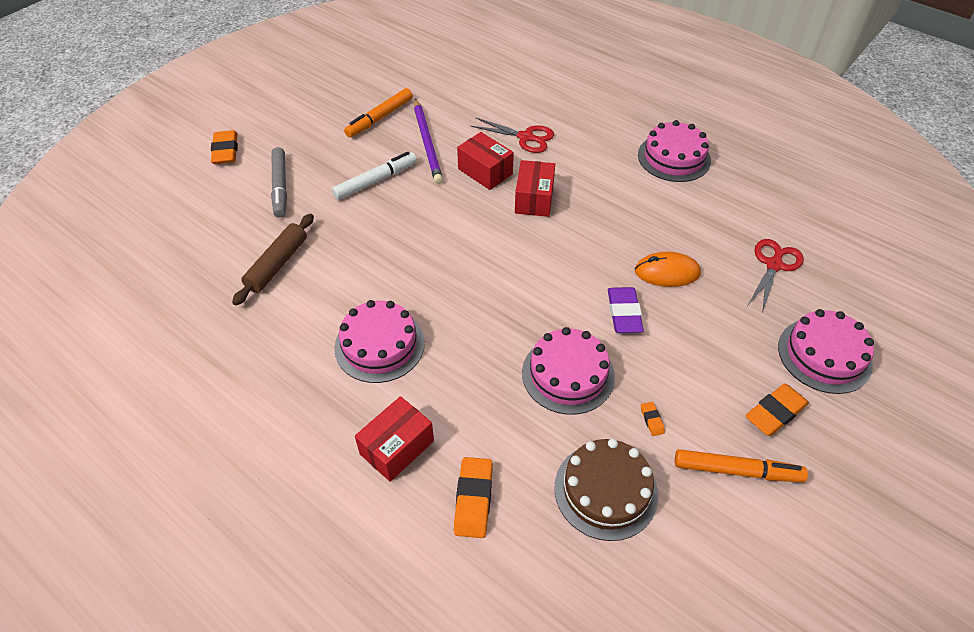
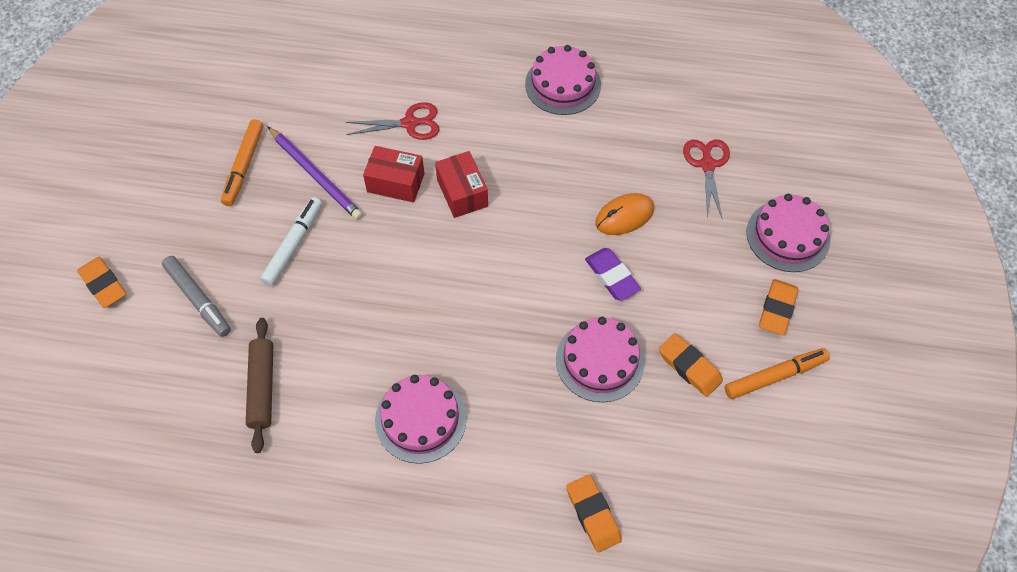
camera: 30 degrees left, 10 degrees up
red box [355,396,434,482] -> none
brown cake [554,439,658,541] -> none
orange eraser [641,402,665,436] -> orange eraser [659,333,723,397], size x2.10

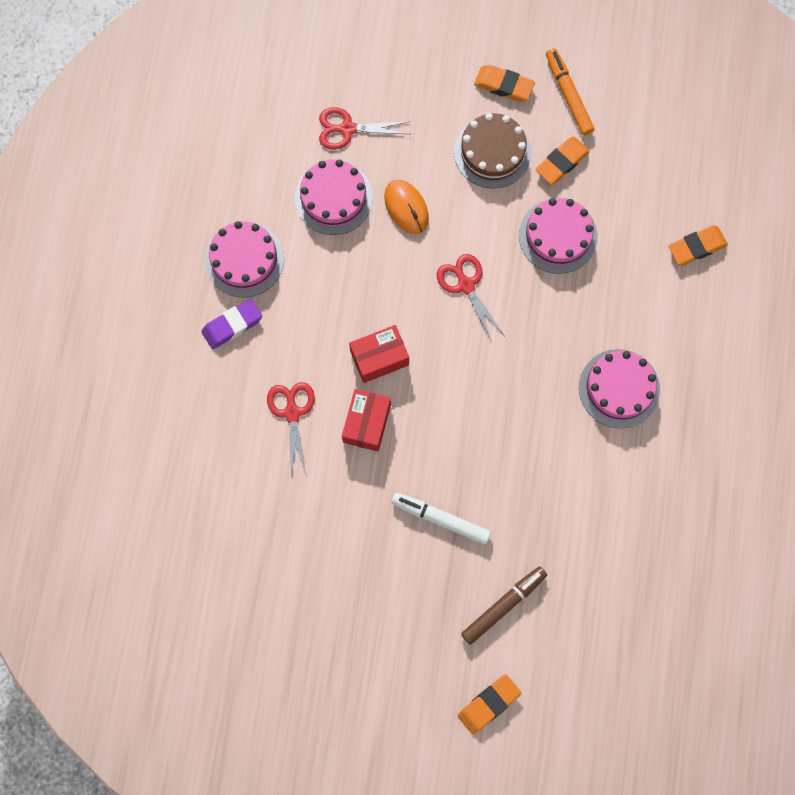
camera: 90 degrees left, 15 degrees up
grey marker [162,256,231,337] -> brown marker [461,566,547,645]
orange marker [221,119,264,206] -> none
brown rolling pin [246,318,273,453] -> none
purple pencil [267,126,363,220] -> none
purple eraser [585,248,641,301] -> purple eraser moved to [201,299,262,349]
pink cake [746,194,830,272] -> pink cake moved to [295,159,373,235]
none -> red scissors [437,254,504,342]
none -> brown cake [454,113,532,189]

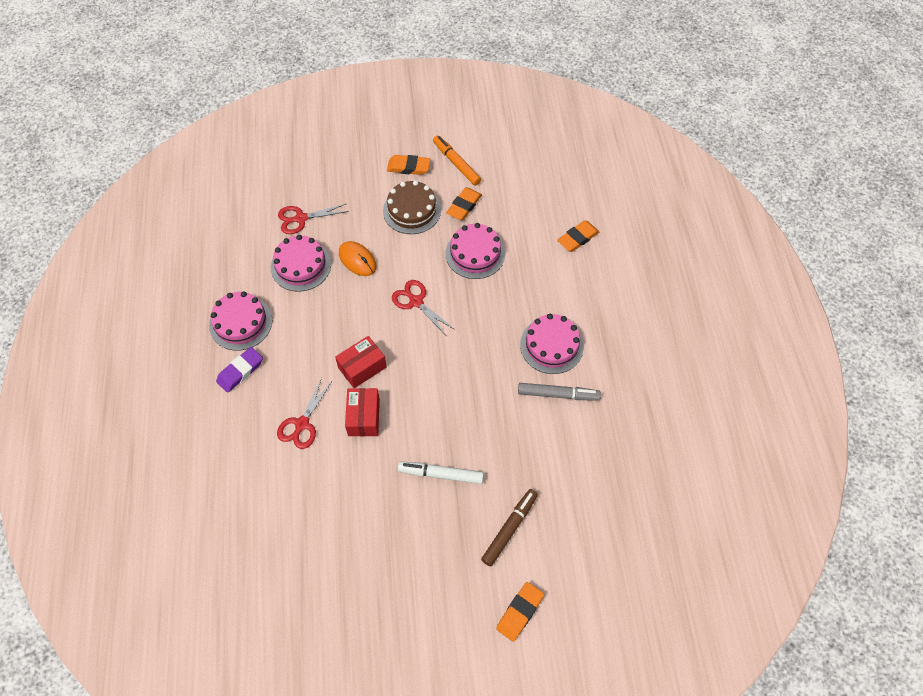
camera: 15 degrees left, 15 degrees down
red scissors [267,382,315,479] -> red scissors turned 135 degrees counterclockwise [277,377,332,449]
none -> grey marker [518,383,601,401]

